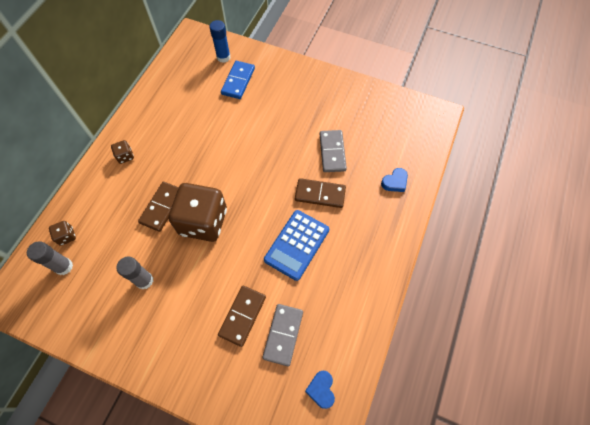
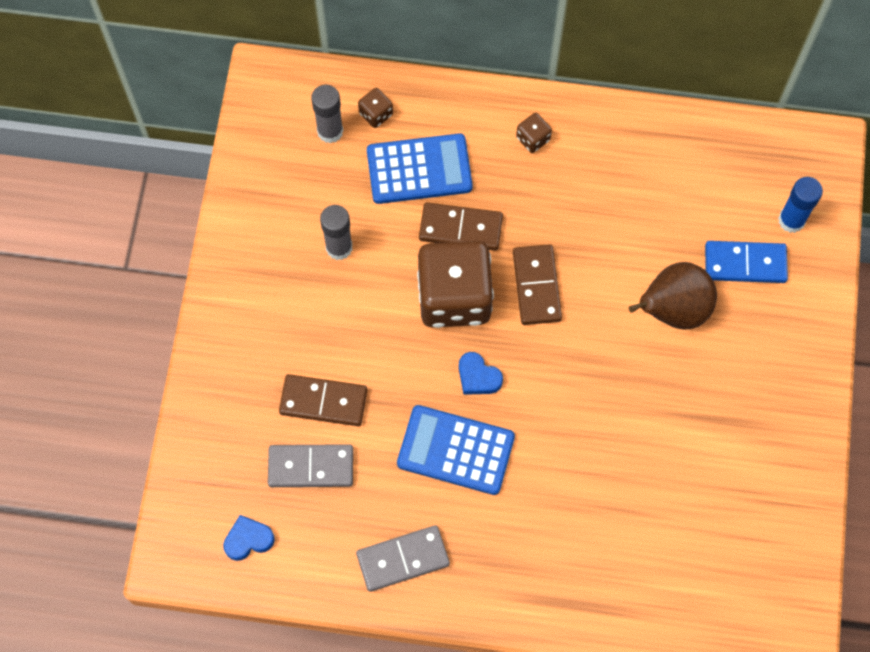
camera: 75 degrees right, 5 degrees up
brown domino [295,178,346,208] -> brown domino moved to [513,244,562,325]
grey domino [320,130,347,172] -> grey domino moved to [356,525,450,592]
blue heart [381,168,408,192] -> blue heart moved to [459,352,503,395]
none -> blue calculator [367,133,473,204]
none -> brown pear [629,262,717,329]

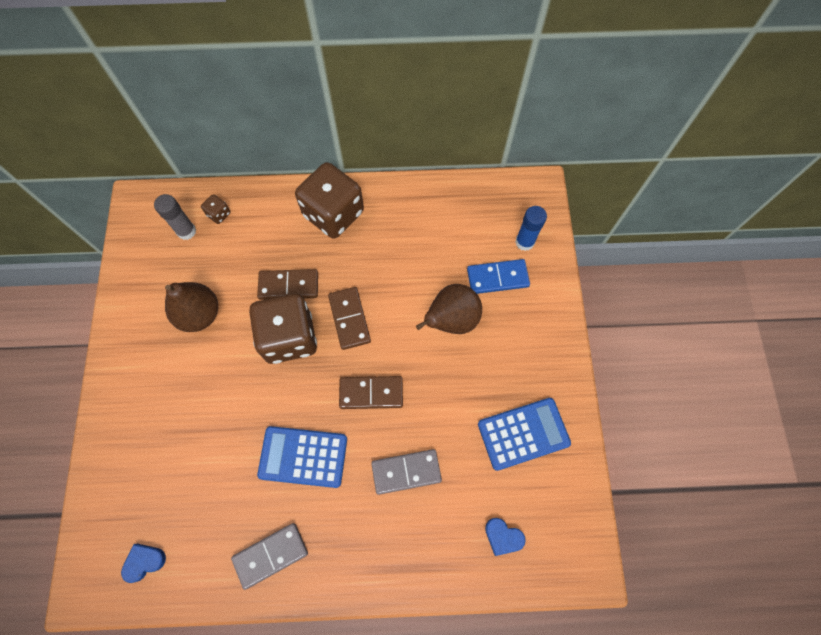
camera: 10 degrees left, 0 degrees up
grey domino [268,444,353,487] -> grey domino moved to [371,449,442,495]
brown domino [279,374,367,426] -> brown domino moved to [339,376,403,409]
grey glue stick [320,205,352,260] -> brown pear [165,282,218,332]
blue calculator [367,133,473,204] -> blue calculator moved to [478,398,571,471]
blue heart [459,352,503,395] -> blue heart moved to [485,518,526,556]
brown dice [516,113,552,153] -> brown dice [295,162,364,239], size x2.49

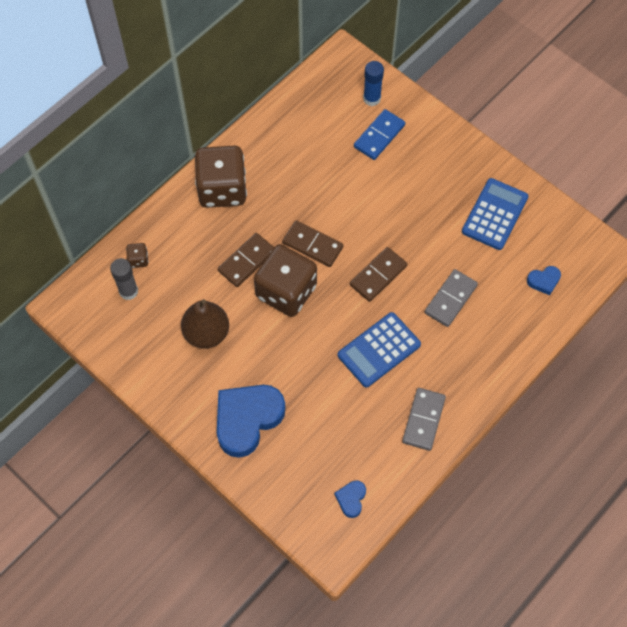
camera: 45 degrees left, 5 degrees down
brown pear [416,284,482,334] -> none
none -> blue heart [217,385,286,458]

